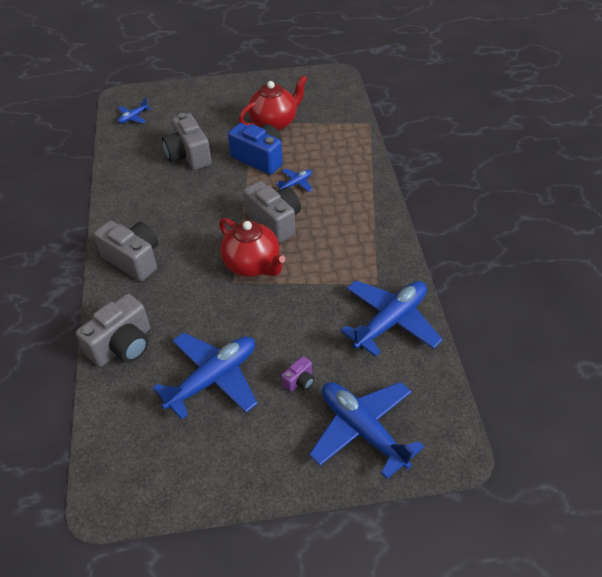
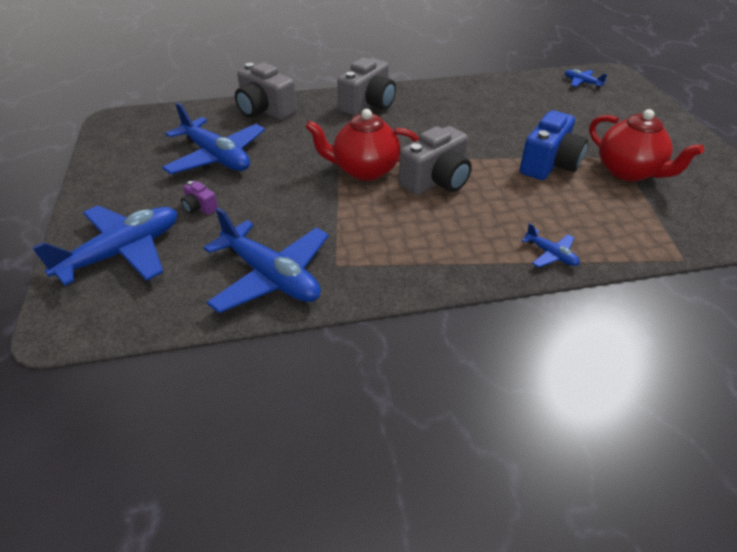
camera: 85 degrees right, 5 degrees down
grey camera [162,113,212,170] -> none
red teapot [219,218,286,277] -> red teapot turned 45 degrees clockwise [305,109,419,181]
blue plane [276,168,313,192] -> blue plane moved to [521,223,580,268]

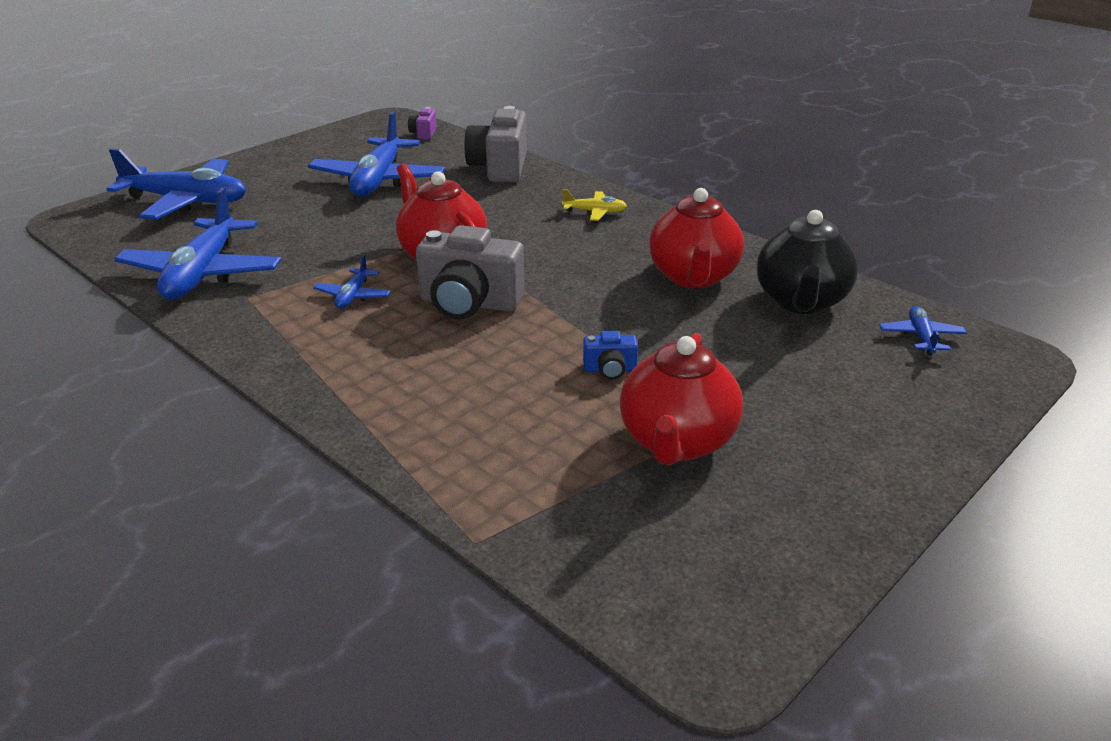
camera: 55 degrees right, 10 degrees down
purple camera [181,181,218,215] -> purple camera moved to [408,107,437,140]
grey camera [337,58,396,116] -> yellow plane [562,189,627,221]
blue camera [520,110,588,180] -> blue camera [583,331,638,380], size x0.47
blue plane [521,223,580,268] -> blue plane moved to [313,254,391,309]
none -> red teapot [649,188,744,288]
none -> black teapot [757,210,858,314]

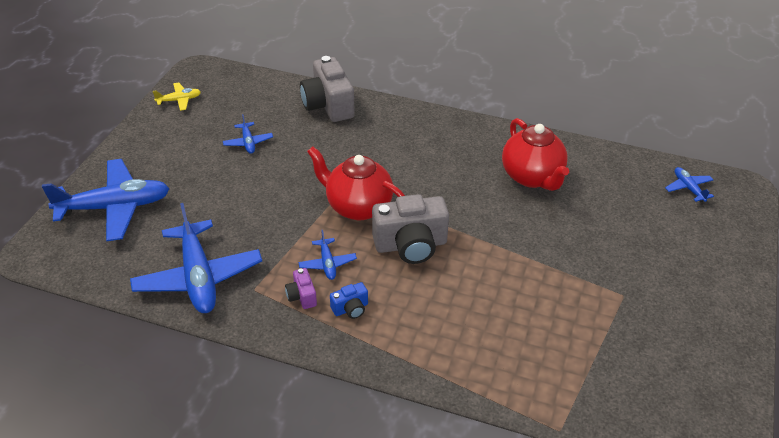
camera: 25 degrees left, 10 degrees up
blue plane [308,111,445,196] -> blue plane [223,114,273,154], size x0.46
purple camera [408,107,437,140] -> purple camera moved to [285,268,317,309]
yellow plane [562,189,627,221] -> yellow plane moved to [153,82,201,111]
blue camera [583,331,638,380] -> blue camera moved to [330,282,368,319]
red teapot [620,333,743,466] -> none
black teapot [757,210,858,314] -> none

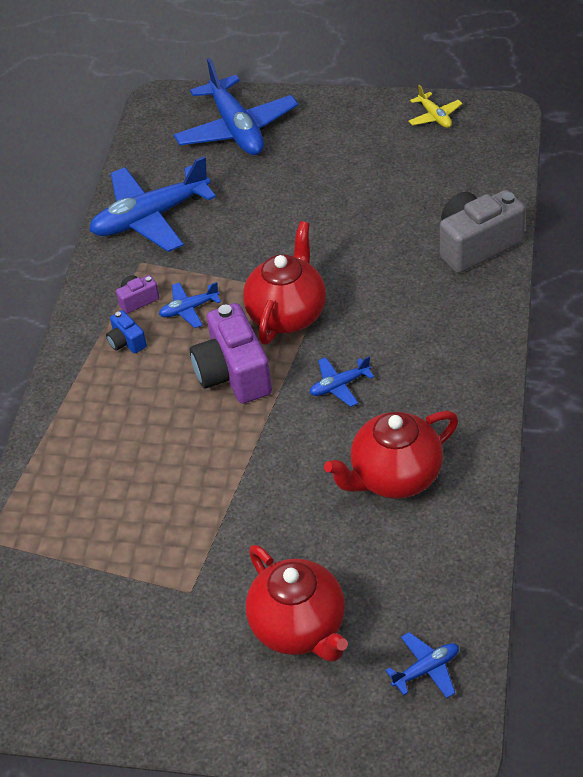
camera: 85 degrees right, 5 degrees up
blue plane [223,114,273,154] -> blue plane moved to [310,356,374,407]
grey camera [372,194,449,264] -> purple camera [190,303,272,404]
none -> red teapot [246,545,348,662]

